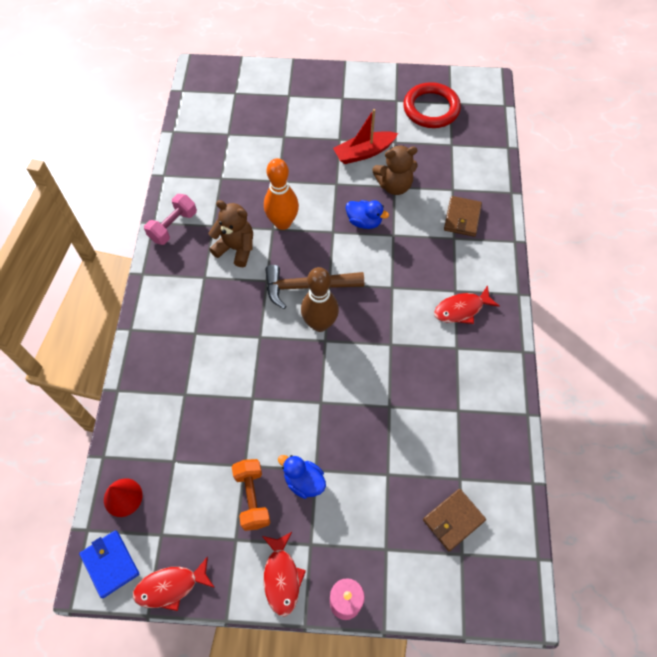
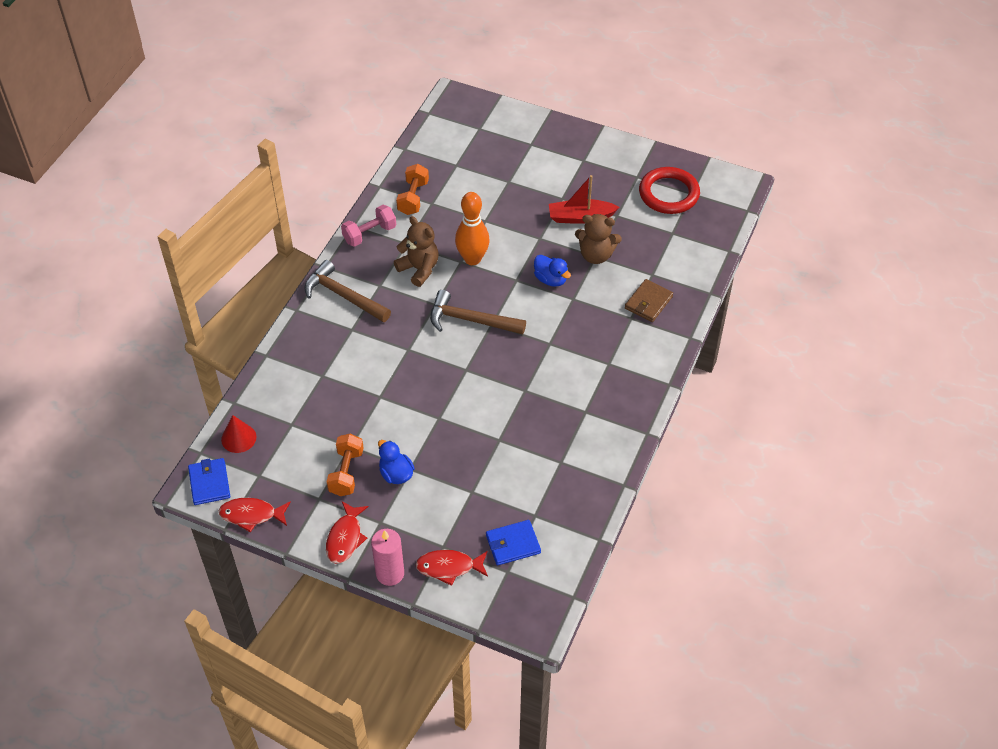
camera: 20 degrees right, 10 degrees down
brown bowling pin [301,267,339,332] -> none
brown wallet [423,489,486,551] -> blue wallet [486,520,541,565]
red fish [434,285,500,324] -> red fish moved to [415,550,488,586]
none -> brown hammer [305,260,391,322]
none -> orange dumbbell [396,164,429,215]

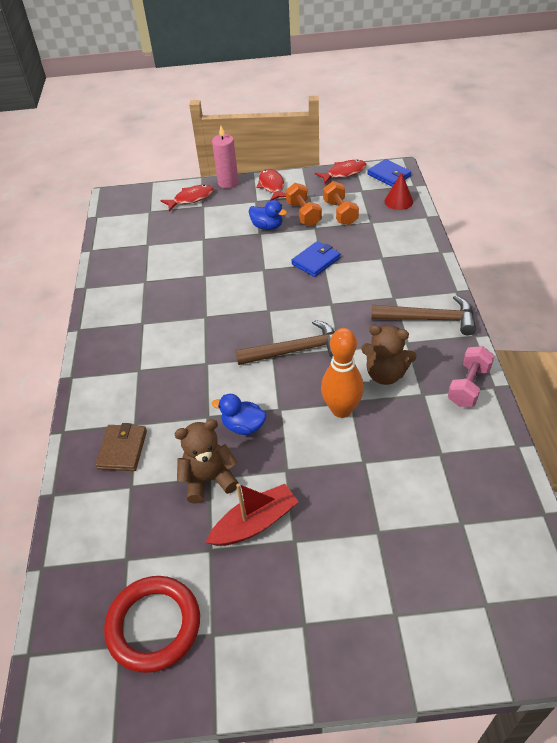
camera: 155 degrees right, 5 degrees down
orange dumbbell [396,164,429,215] -> orange dumbbell moved to [323,181,359,225]
blue wallet [486,520,541,565] -> blue wallet moved to [291,241,340,277]

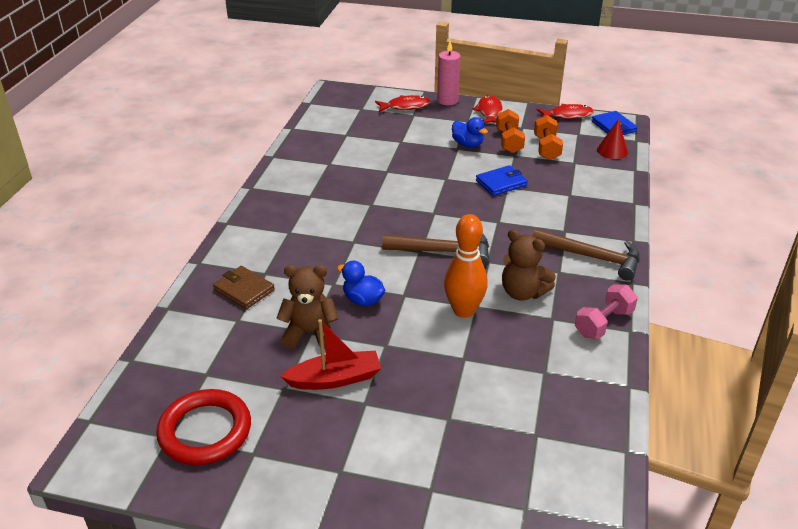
camera: 15 degrees right, 10 degrees down
brown wallet [95,423,147,471] -> brown wallet turned 75 degrees counterclockwise [213,266,275,309]

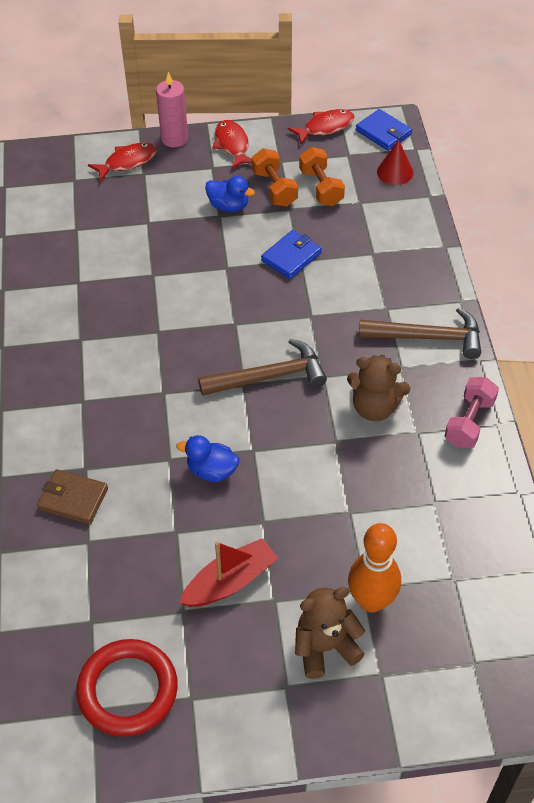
camera: 20 degrees left, 15 degrees up
brown teddy bear [276,265,338,349] -> brown teddy bear moved to [295,587,365,679]
orange bowling pin [444,214,488,318] -> orange bowling pin moved to [348,523,401,612]

